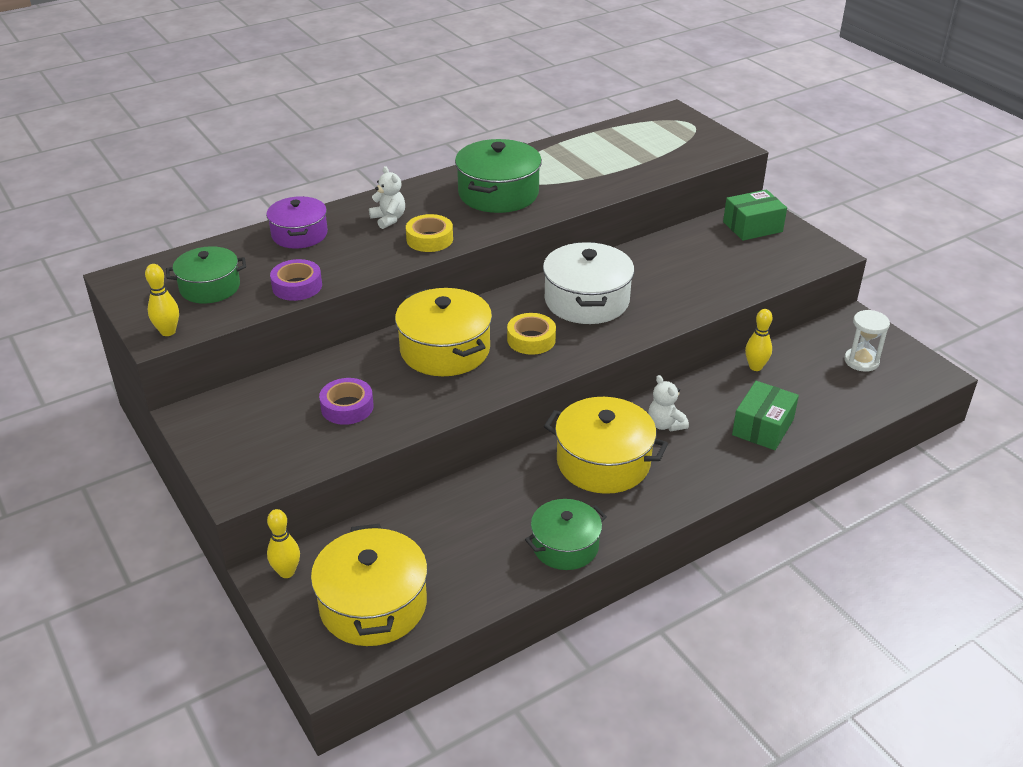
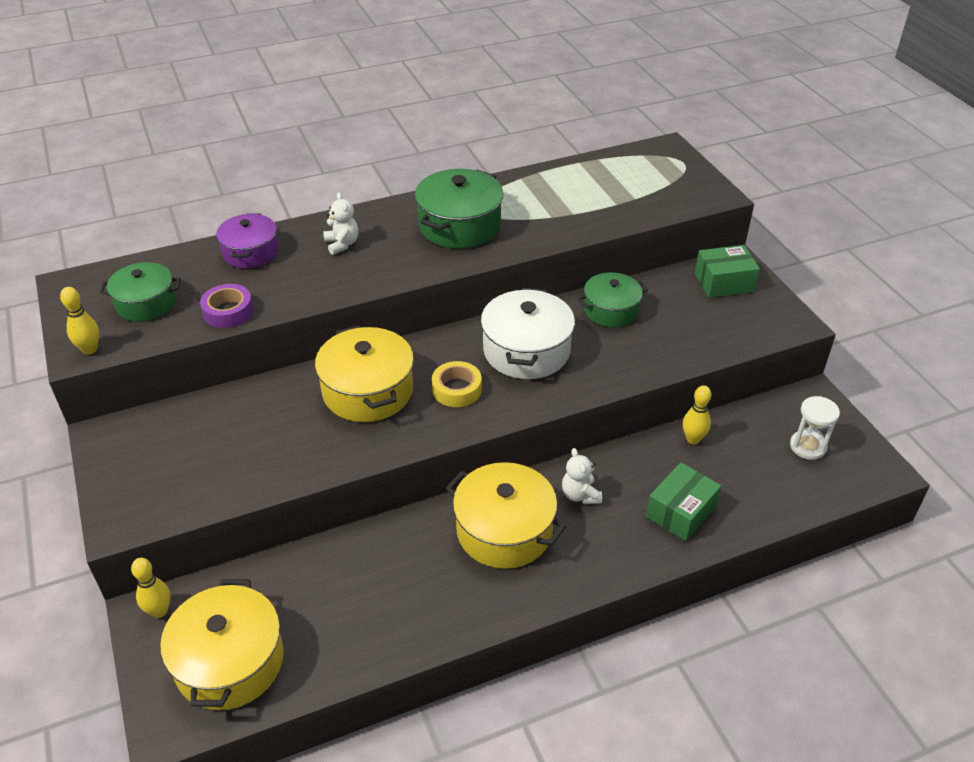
camera: 10 degrees right, 5 degrees up
purple tape [319,378,374,425] -> none
yellow tape [406,214,453,252] -> none
green pot [525,499,607,570] -> green pot moved to [578,272,648,327]

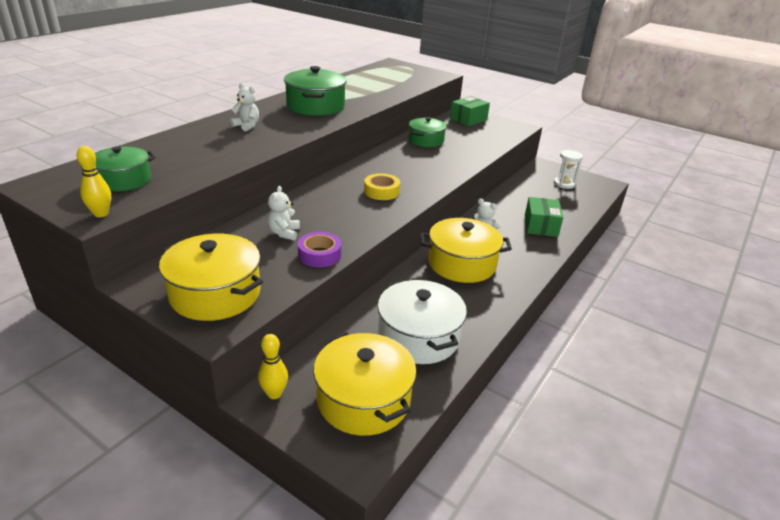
camera: 35 degrees left, 10 degrees down
purple tape [200,284,254,328] -> purple tape moved to [298,232,341,267]
purple pot [216,213,279,269] -> none
yellow pot [315,325,414,422] -> yellow pot moved to [159,234,263,321]
white pot [481,288,575,379] -> white pot moved to [377,279,467,364]
yellow bowling pin [683,385,711,444] -> none
none -> white teddy bear [267,186,300,240]

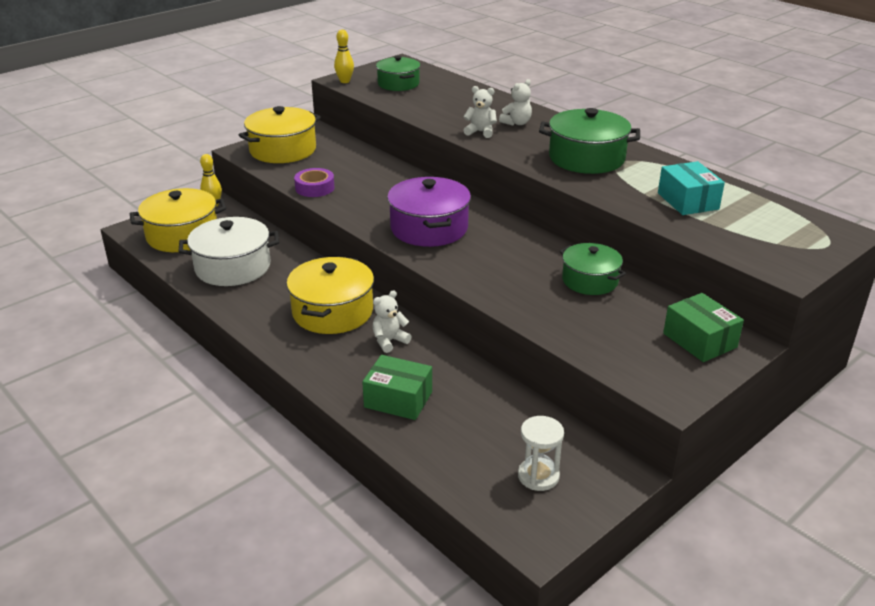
camera: 105 degrees right, 0 degrees up
white teddy bear [267,186,300,240] -> white teddy bear moved to [464,86,497,138]
yellow tape [364,173,400,200] -> purple pot [387,177,471,247]
none -> turquoise box [658,161,725,215]

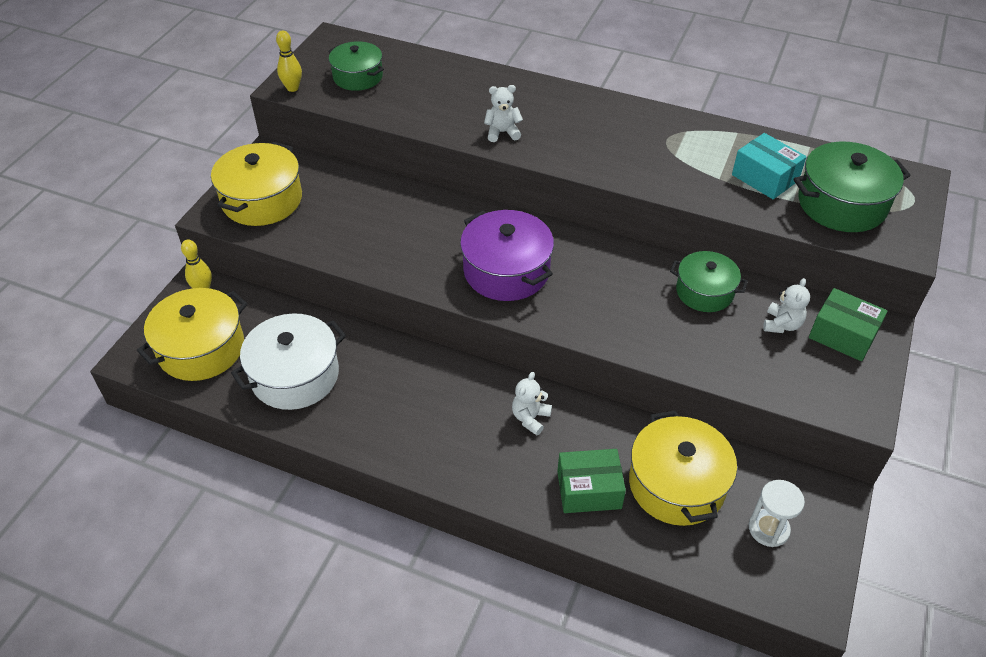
camera: 25 degrees left, 15 degrees up
yellow pot [286,257,374,334] -> yellow pot moved to [629,410,737,526]
purple tape [294,168,335,197] -> none
white teddy bear [499,79,532,126] -> white teddy bear moved to [763,278,810,333]
green pot [539,108,640,174] -> green pot moved to [793,141,911,232]

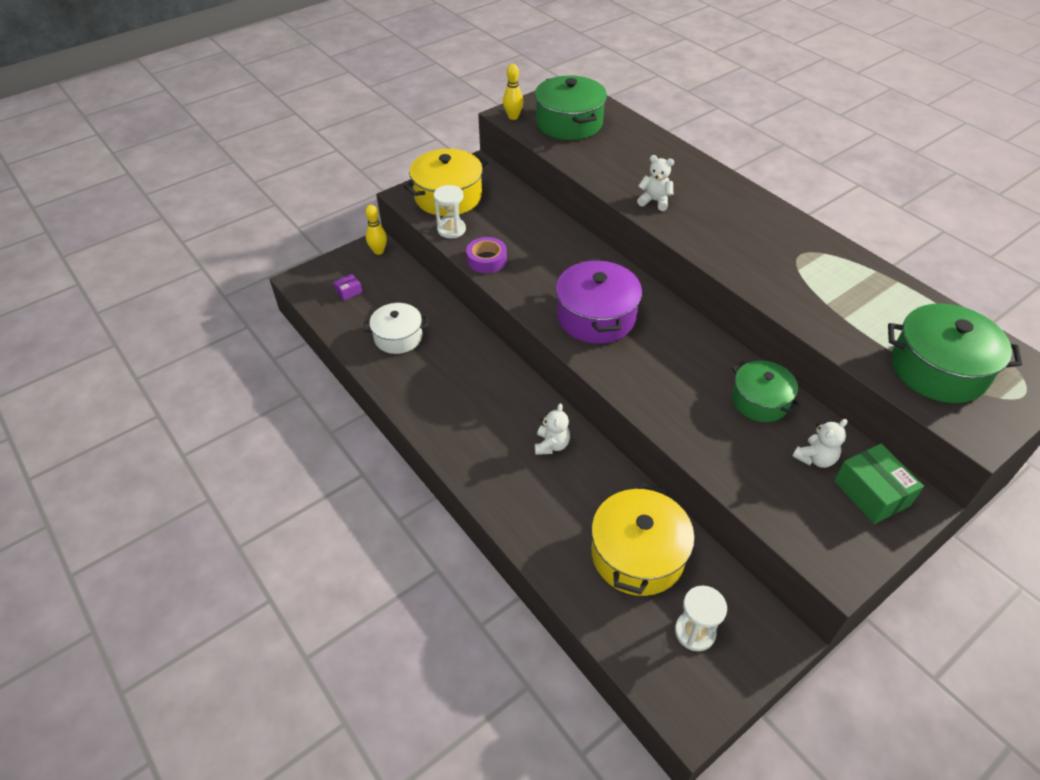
camera: 30 degrees right, 0 degrees up
yellow pot [137,288,248,381] -> purple box [334,274,362,300]
white pot [231,314,346,410] -> white pot [364,303,428,354], size x0.66
green pot [328,41,384,91] -> green pot [534,75,607,140], size x1.53
white teddy bear [512,372,552,435] -> white teddy bear turned 135 degrees clockwise [535,403,570,455]
green box [557,449,626,513] -> none
turquoise box [732,133,806,199] -> none
none -> white hourglass [434,185,466,238]
none -> purple tape [466,237,507,273]

